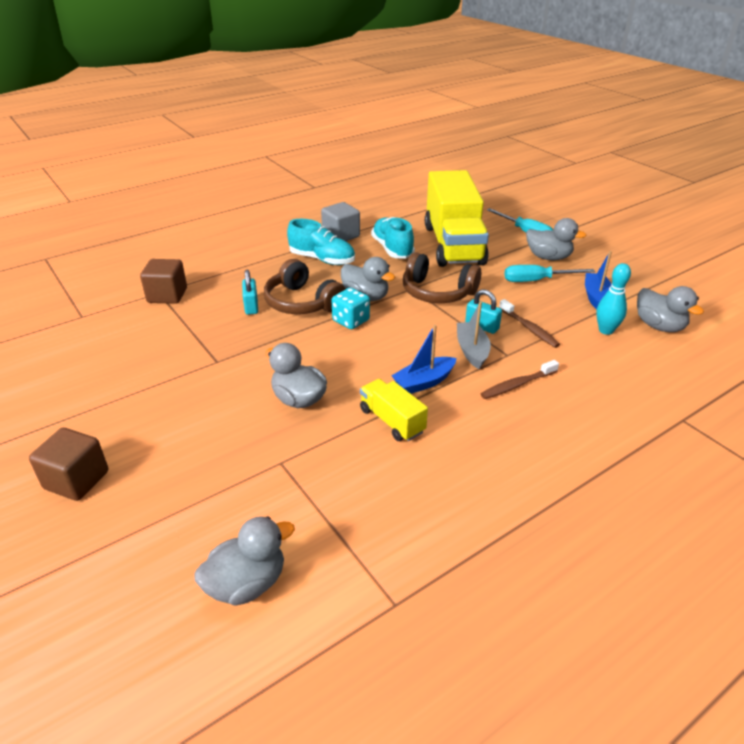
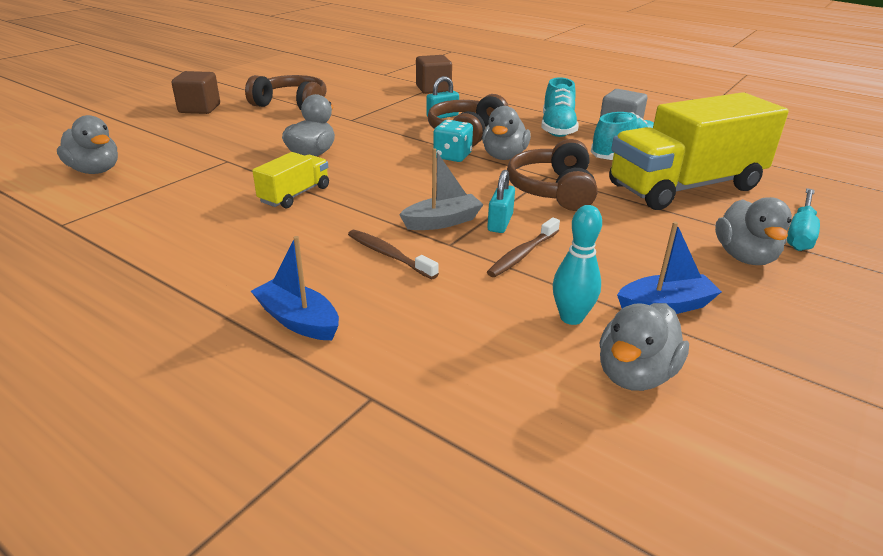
camera: 70 degrees right, 5 degrees down
blue boat [392,324,456,394] -> blue boat moved to [251,236,339,340]
turquoise screwdriver [504,265,595,282] -> none
none -> brown headphones [245,75,327,110]

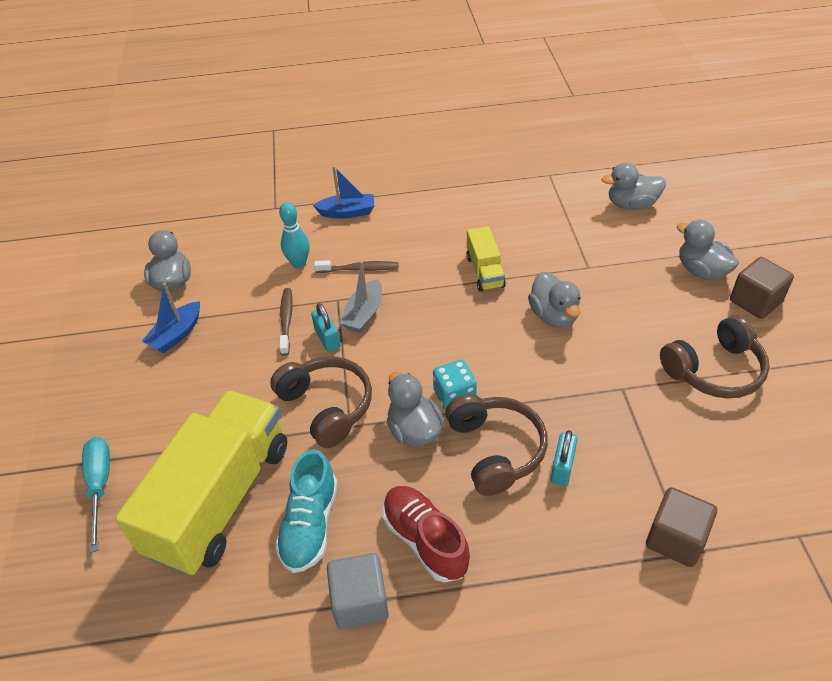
camera: 140 degrees right, 15 degrees up
turquoise shoe [541,77,579,137] -> red shoe [382,486,470,583]
turquoise bowling pin [553,205,602,325] -> turquoise bowling pin moved to [279,202,310,268]
grey duck [715,197,792,265] -> grey duck moved to [677,220,739,280]

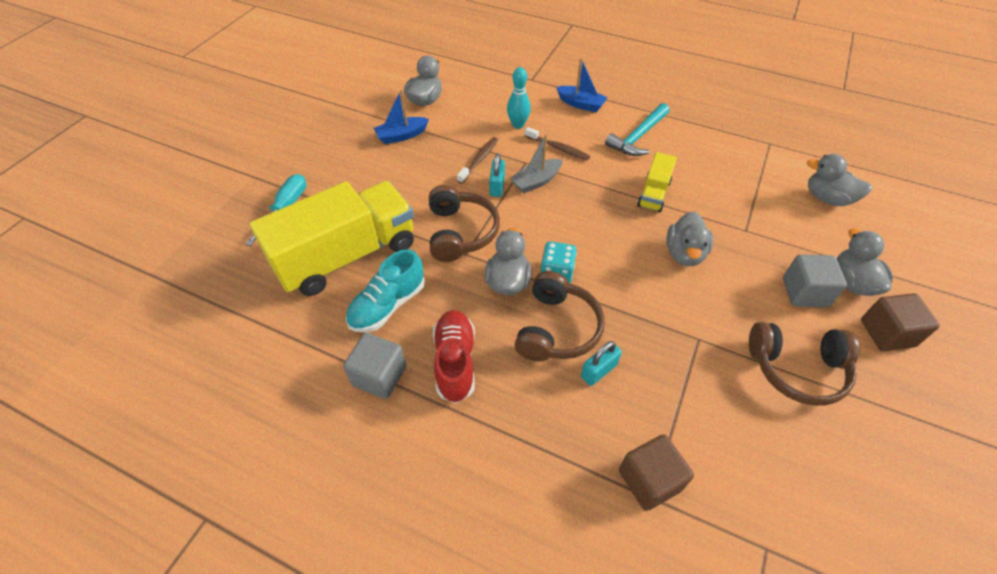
camera: 30 degrees right, 5 degrees up
none -> turquoise hammer [605,103,670,156]
none -> grey cube [783,254,847,308]

